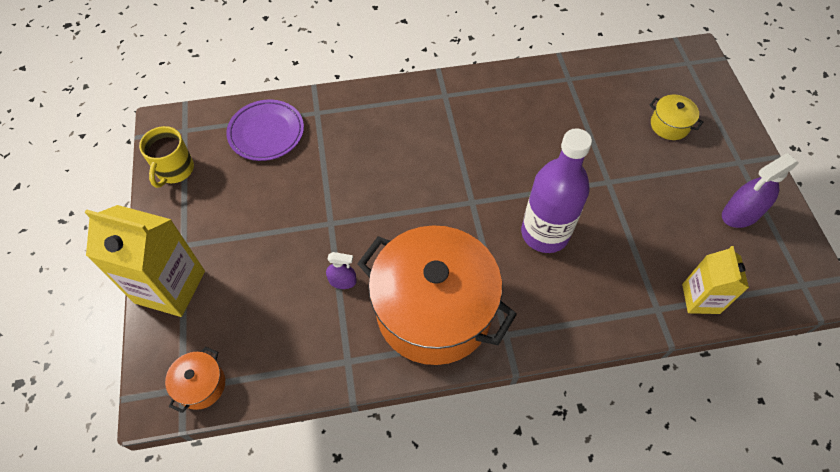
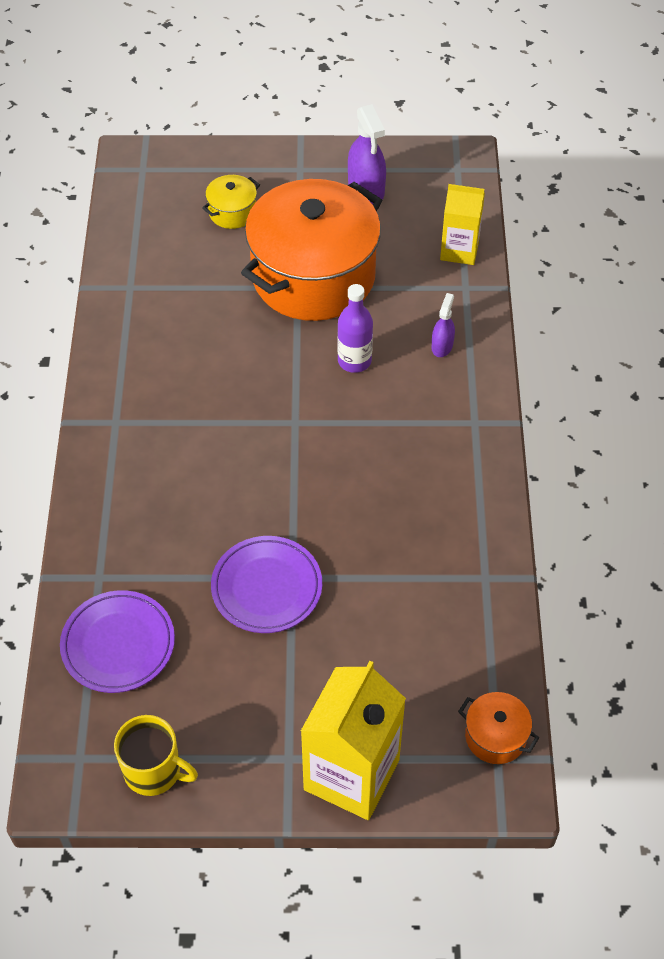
camera: 80 degrees left, 5 degrees down
purple spray bottle [326,252,357,289] -> purple spray bottle moved to [431,293,455,357]
orange pot [357,225,517,365] -> orange pot moved to [241,179,383,321]
purple bottle [521,128,592,253] -> purple bottle [337,284,373,373], size x0.59
none -> purple plate [211,536,322,633]

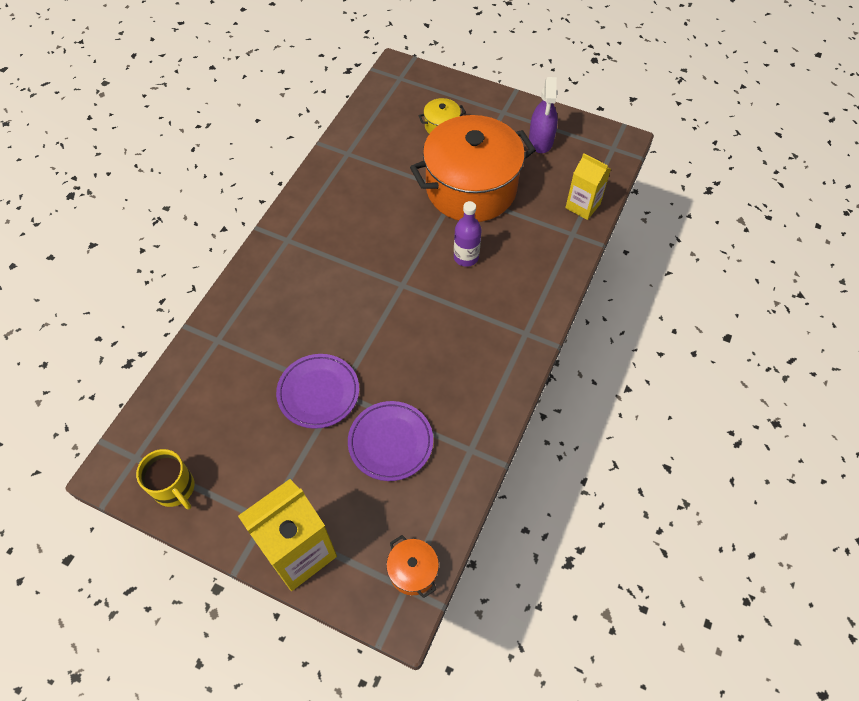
camera: 25 degrees right, 5 degrees up
purple plate [60,590,175,693] -> purple plate moved to [348,401,433,481]
purple spray bottle [431,293,455,357] -> none

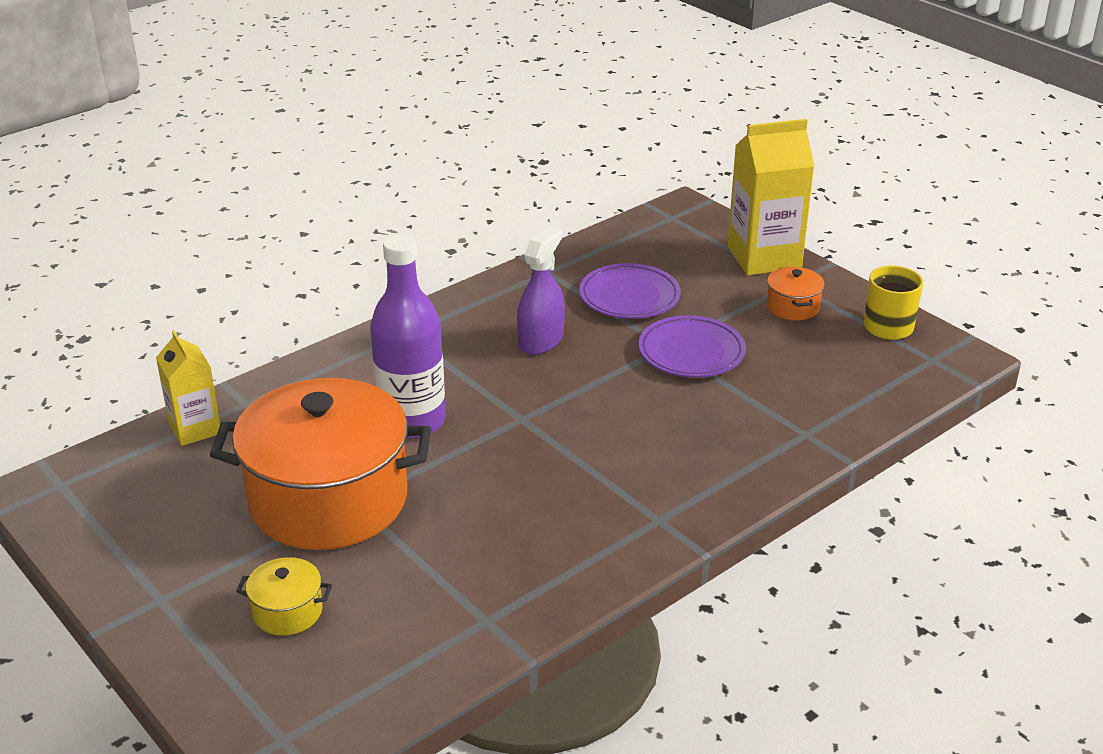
camera: 155 degrees left, 25 degrees down
orange pot [386,535,439,598] -> orange pot moved to [767,267,825,320]
purple bottle [454,201,482,267] -> purple bottle [370,234,445,439], size x1.71
purple spray bottle [529,77,558,153] -> purple spray bottle moved to [517,227,565,355]

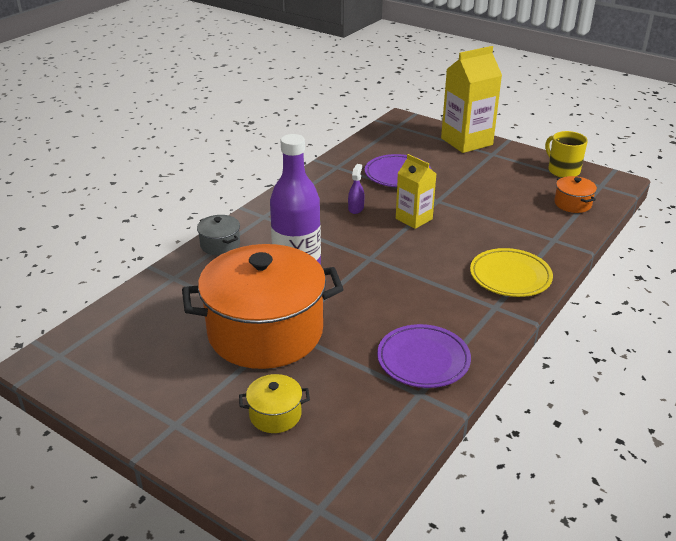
camera: 15 degrees left, 0 degrees up
yellow carton [156,331,220,446] -> yellow carton moved to [396,154,436,229]
purple spray bottle [517,227,565,355] -> purple spray bottle [348,164,365,214], size x0.57
purple plate [638,315,746,378] -> purple plate moved to [377,324,471,388]
orange pot [767,267,825,320] -> orange pot moved to [554,176,597,213]
none -> grey pot [197,215,240,255]
none -> yellow plate [470,248,553,297]

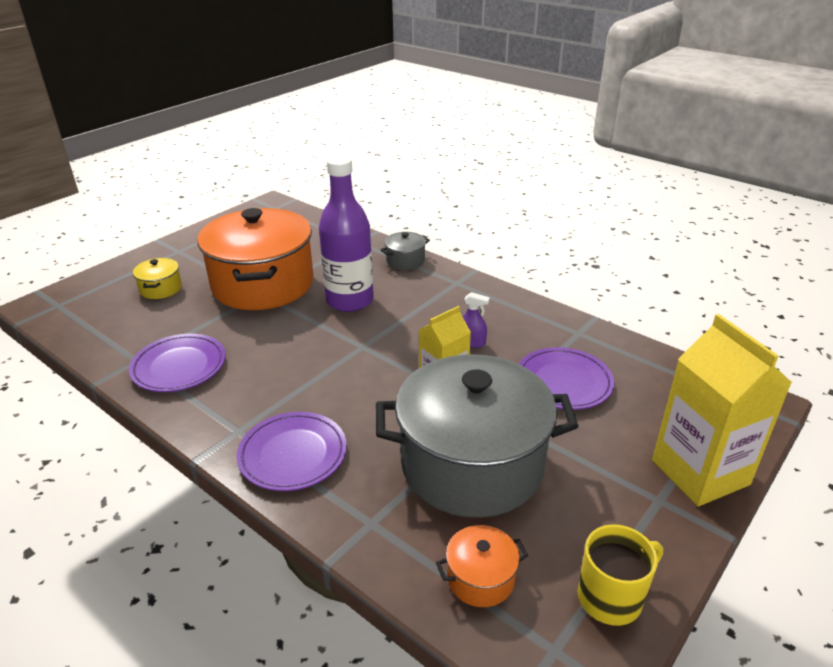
camera: 95 degrees right, 0 degrees up
yellow plate [470,248,553,297] -> purple plate [237,412,347,491]
none -> grey pot [376,354,579,518]

